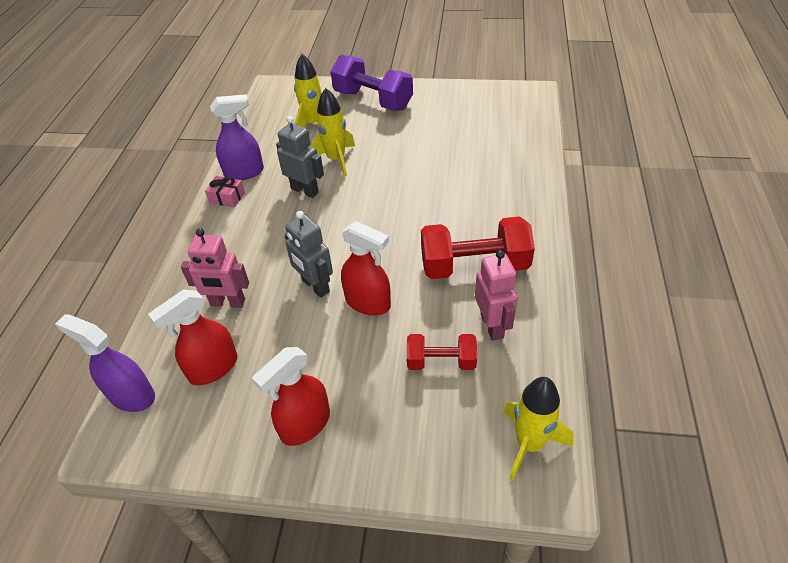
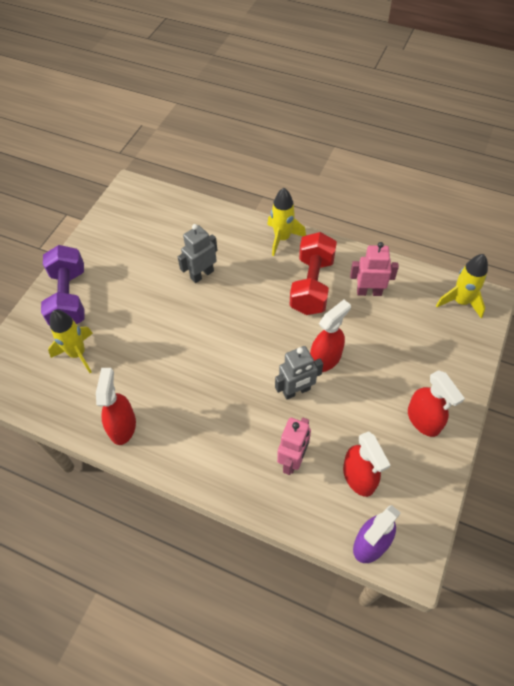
camera: 75 degrees left, 10 degrees up
pink gift [205,176,245,208] -> none
purple spray bottle [210,94,264,180] -> red spray bottle [96,368,136,445]
grey robot [276,116,324,198] -> grey robot moved to [178,224,217,283]
yellow rocket [310,88,355,176] -> yellow rocket moved to [267,188,306,256]
purple dumbbell [331,54,413,111] -> purple dumbbell turned 60 degrees counterclockwise [41,245,84,326]
red dumbbell [407,334,477,370] -> none

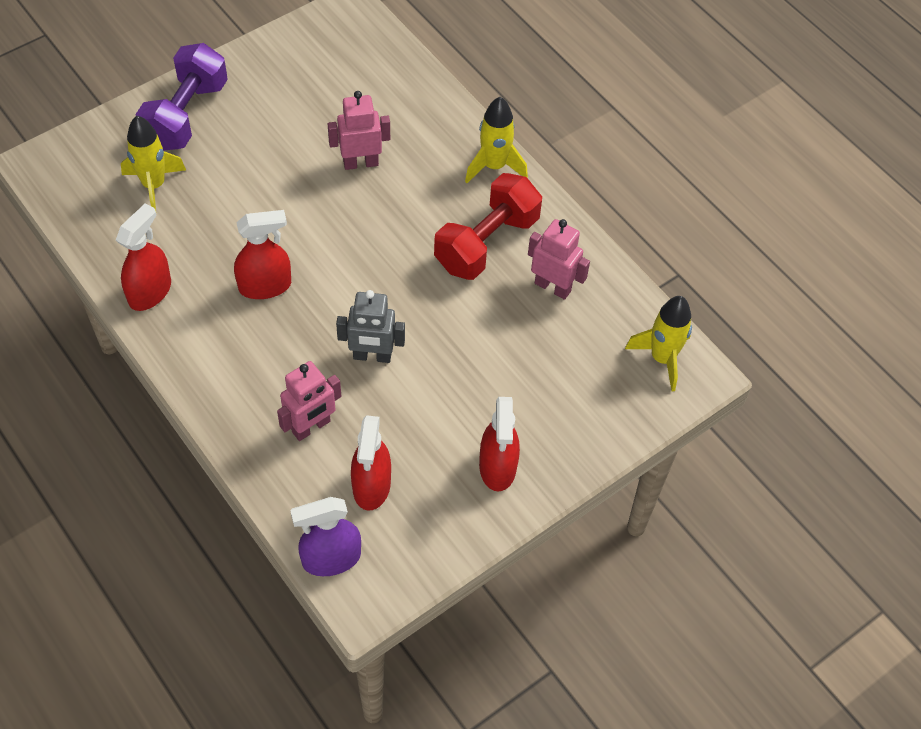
camera: 25 degrees right, 0 degrees up
grey robot [178,224,217,283] -> pink robot [328,91,390,170]
red spray bottle [310,300,351,372] -> red spray bottle moved to [234,210,291,299]

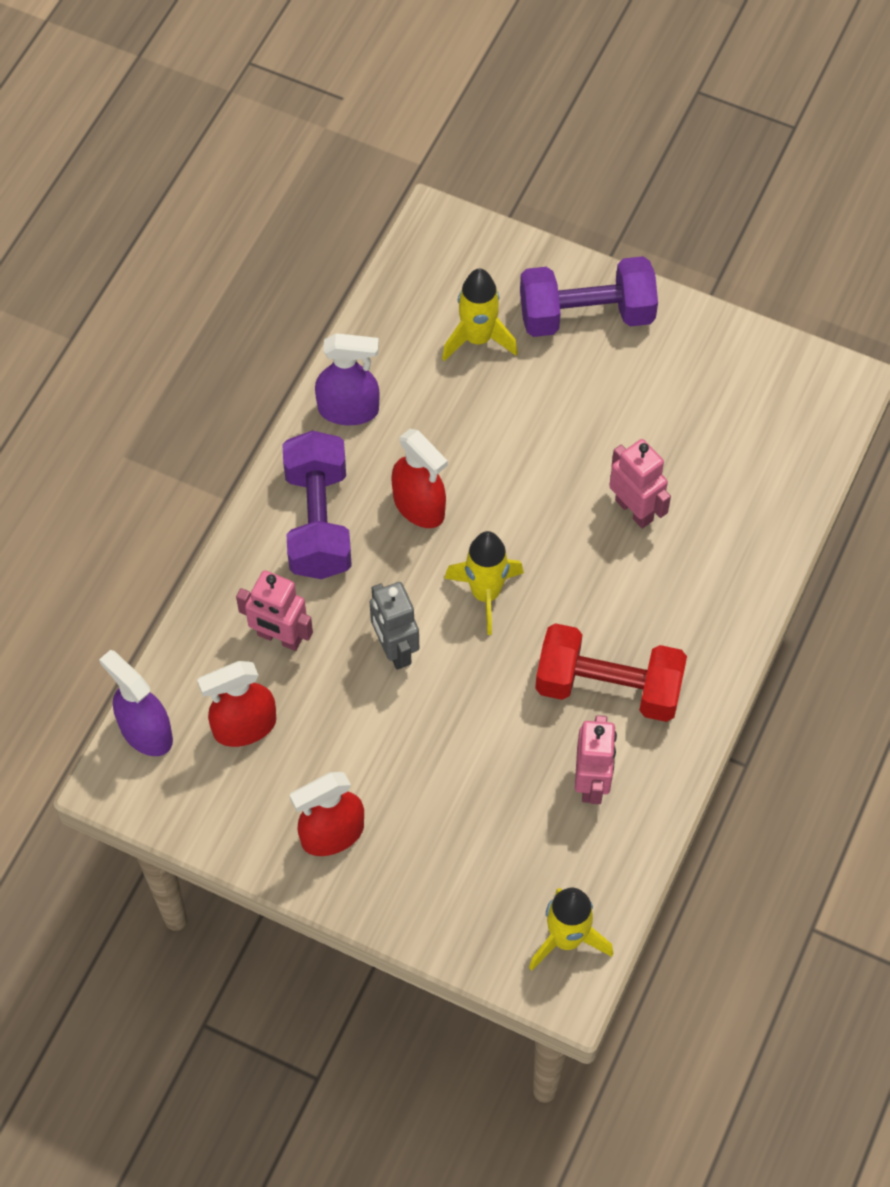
camera: 65 degrees right, 5 degrees up
red spray bottle [116,203,171,311] -> purple spray bottle [315,333,380,425]
yellow rocket [465,97,528,183] -> yellow rocket moved to [444,531,524,635]
none -> purple dumbbell [282,431,352,579]

